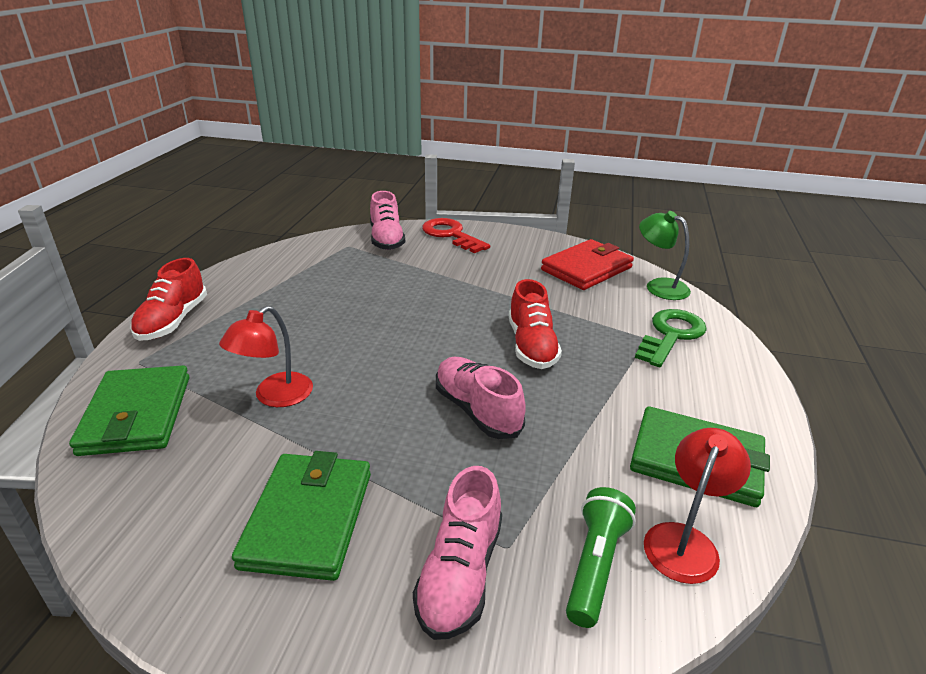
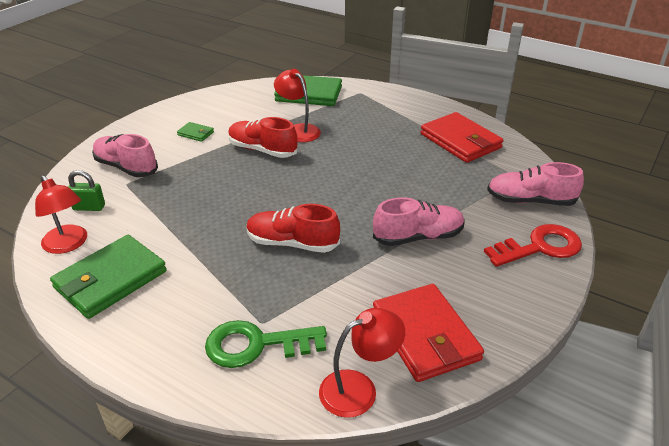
camera: 110 degrees right, 5 degrees up
red shoe [130,258,207,341] -> red shoe moved to [228,117,298,158]
green wallet [232,451,371,581] -> green wallet [177,122,214,142], size x0.45
pink shoe [436,357,526,439] -> pink shoe moved to [373,197,465,246]
green flashlight [566,487,636,628] -> green padlock [68,170,105,211]
green key [635,309,707,367] -> green key turned 120 degrees clockwise [205,320,327,368]
green lamp [639,211,691,300] -> red lamp [319,308,405,418]
none -> red wallet [420,112,504,163]

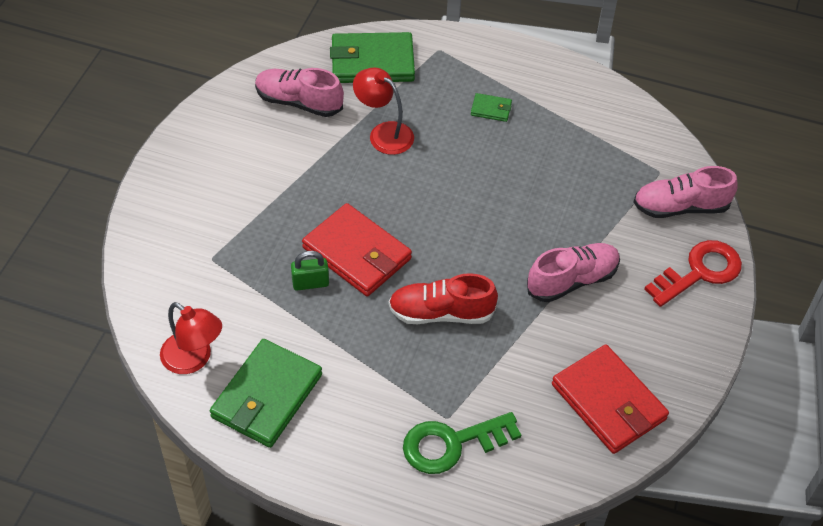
camera: 15 degrees left, 15 degrees up
green padlock [68,170,105,211] -> green padlock moved to [291,251,329,291]
pink shoe [92,134,158,177] -> pink shoe moved to [255,68,344,117]
green wallet [177,122,214,142] -> green wallet moved to [471,93,512,122]
red shoe [228,117,298,158] -> none
red lamp [319,308,405,418] -> none
red wallet [420,112,504,163] -> red wallet moved to [302,203,412,296]

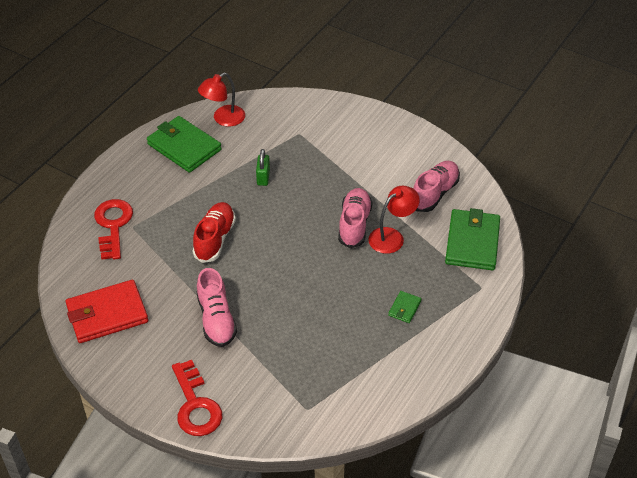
camera: 105 degrees right, 5 degrees down
red wallet [302,203,412,296] -> none
green key [403,412,521,474] -> red key [94,199,133,260]
pink shoe [633,166,738,218] -> pink shoe moved to [338,188,372,248]

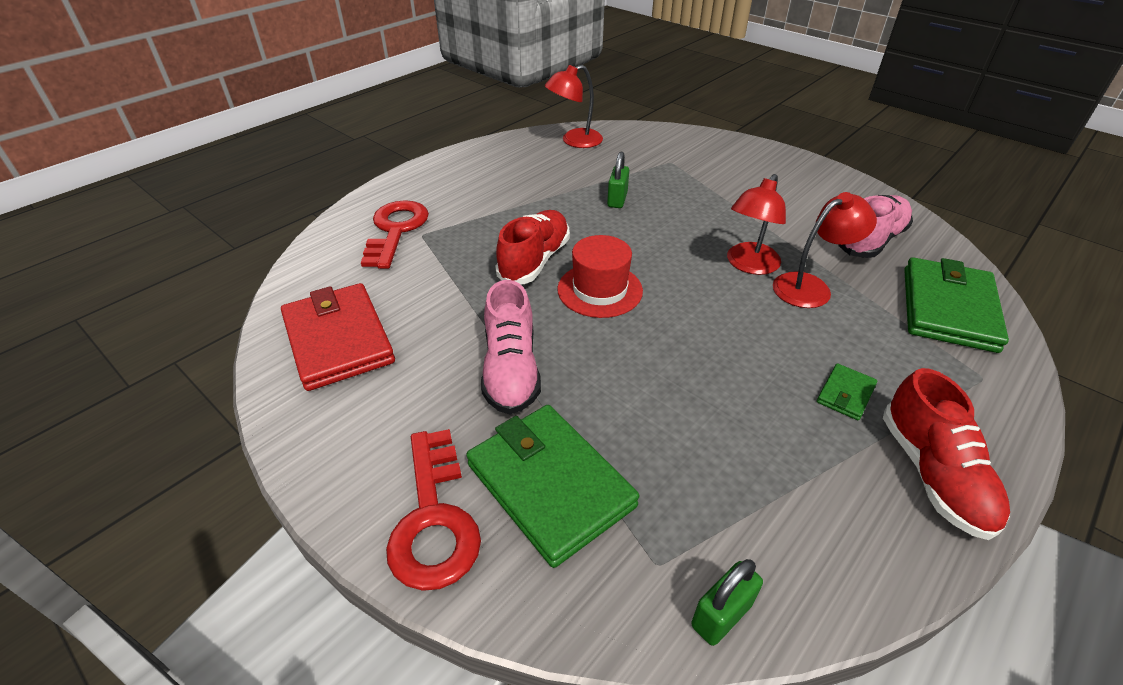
camera: 10 degrees right, 5 degrees down
red wallet [66,280,148,343] -> red wallet turned 75 degrees clockwise [281,283,395,391]
green wallet [147,116,222,173] -> green wallet moved to [466,405,639,568]
pink shoe [338,188,372,248] -> red lamp [727,174,786,275]
none -> red hat [557,235,643,318]
none -> green padlock [691,559,763,646]
none -> red shoe [883,368,1010,540]

